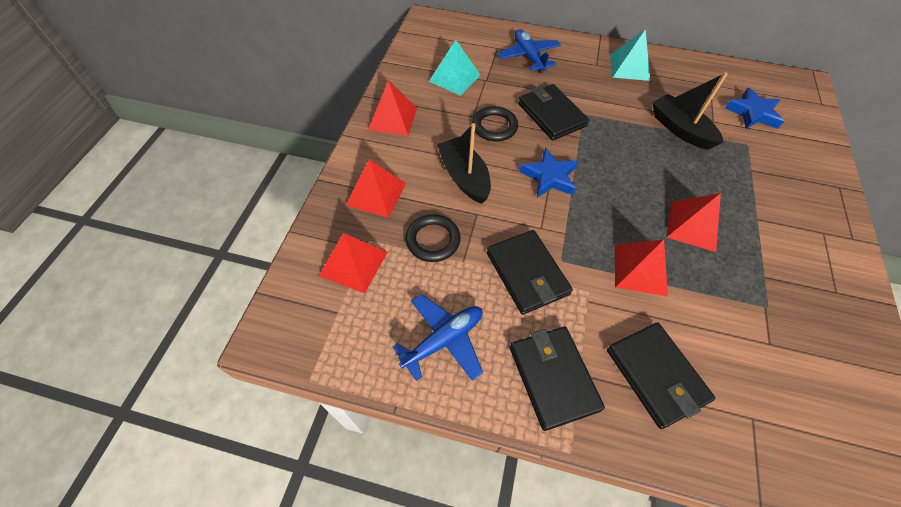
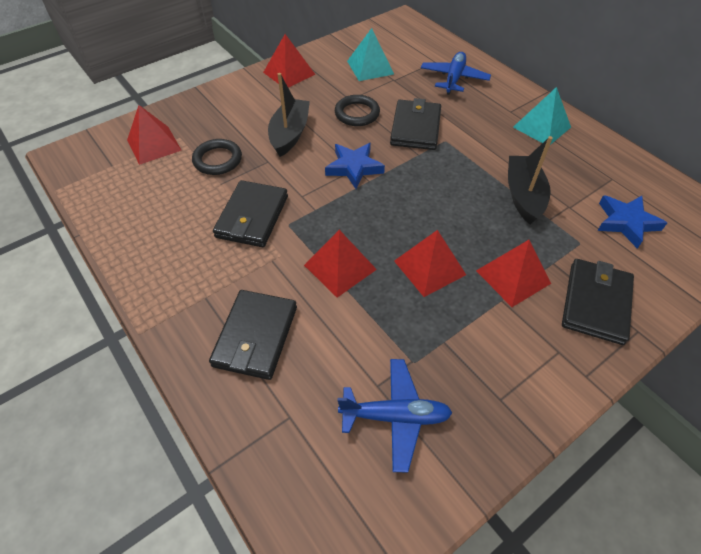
camera: 40 degrees right, 5 degrees down
red pyramid [346,159,406,218] -> red pyramid moved to [476,240,551,307]
blue plane [392,294,483,381] -> blue plane moved to [338,359,452,473]
black wallet [510,326,605,431] -> black wallet moved to [562,259,634,345]

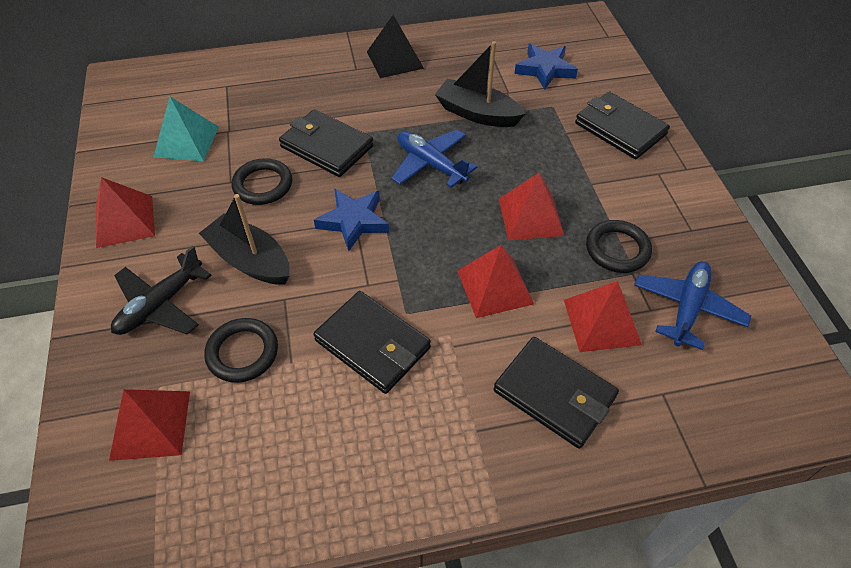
camera: 65 degrees left, 0 degrees up
blue plane [421,52,491,95] -> blue plane moved to [391,130,477,188]
red pyramid [476,240,551,307] -> red pyramid moved to [564,281,642,352]
turquoise pyramid [513,87,571,145] -> black pyramid [367,15,424,78]
none -> black plane [111,246,212,335]
none -> black ring [586,220,652,273]

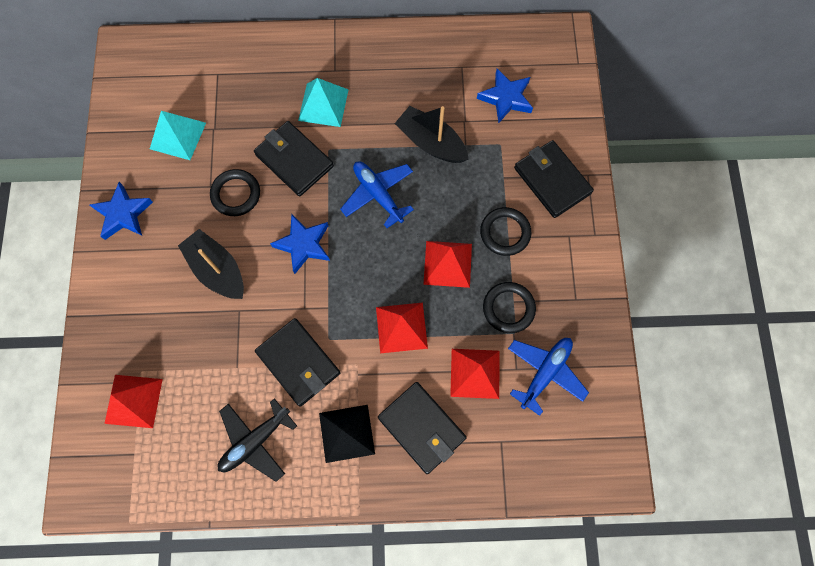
camera: 10 degrees right, 20 degrees up
red pyramid [96,177,155,248] -> blue star [90,182,153,240]
black plane [111,246,212,335] -> black plane moved to [217,398,297,482]
black ring [204,318,278,383] -> black ring moved to [480,207,532,256]
black pyramid [367,15,424,78] -> black pyramid moved to [319,405,375,463]
none -> turquoise pyramid [298,78,349,127]

